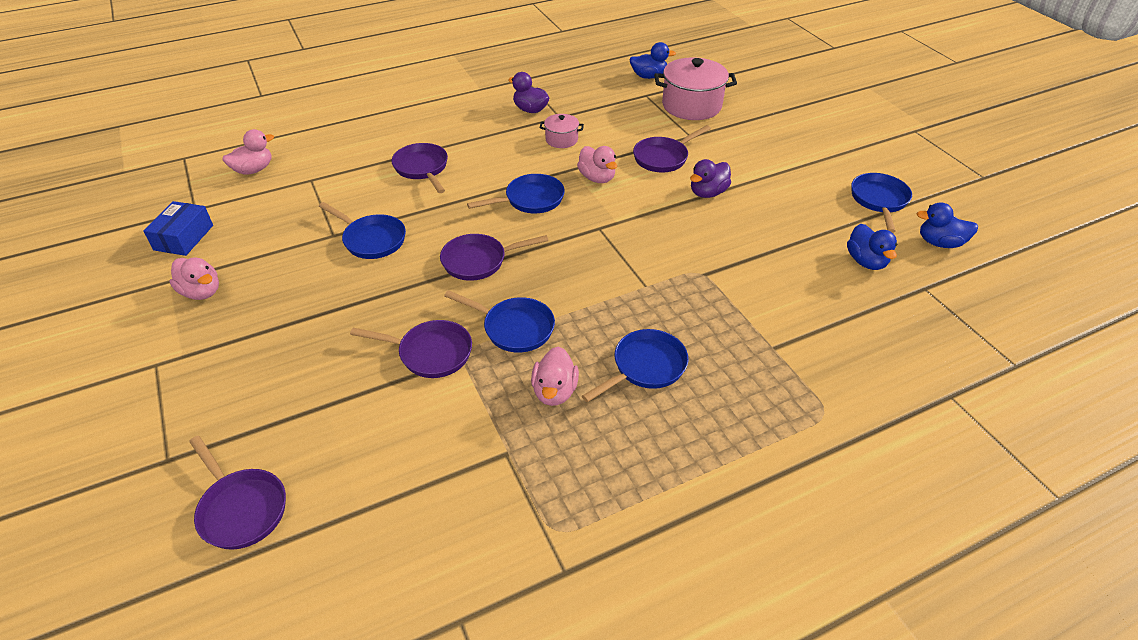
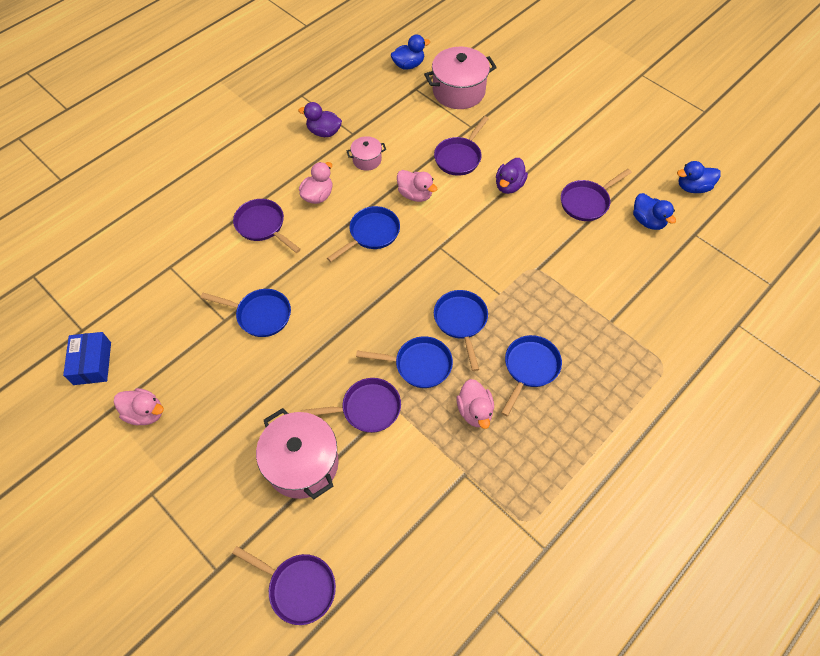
camera: 20 degrees left, 15 degrees up
pink duck [222,129,274,175] -> pink duck moved to [299,162,332,204]
purple pan [440,234,548,281] -> purple pan moved to [561,169,632,221]
blue pan [851,173,912,233] -> blue pan moved to [434,290,488,371]
none -> pink pot [256,408,339,499]

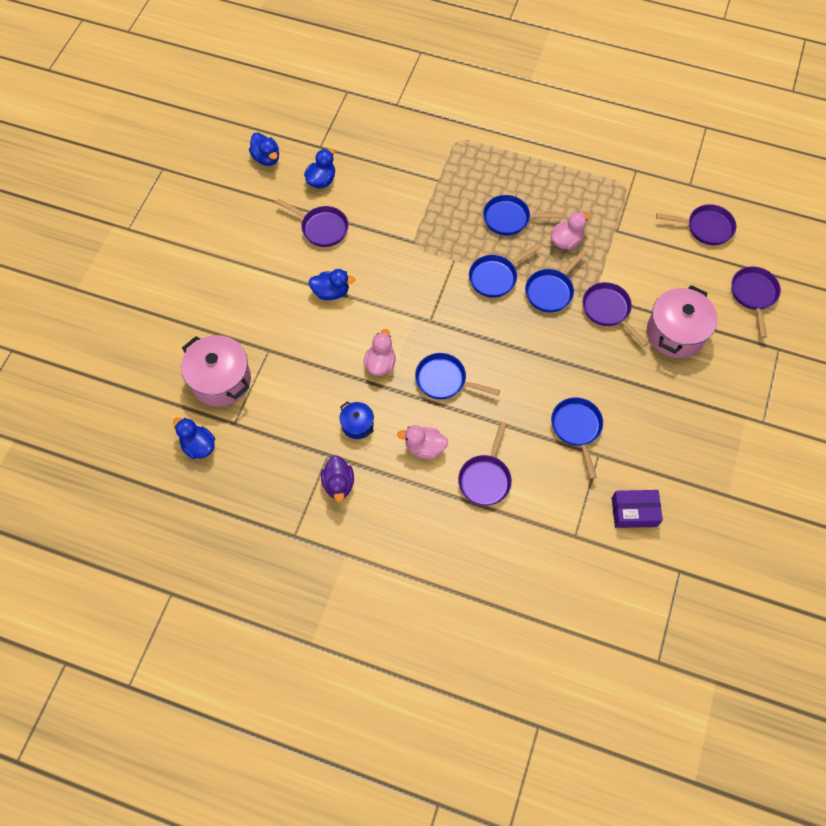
camera: 115 degrees left, 5 degrees up
blue box [63,332,111,385] -> none
pink duck [114,388,164,425] -> none
pink pot [347,136,386,171] -> blue pot [340,401,374,439]
blue pan [356,336,453,388] -> blue pan turned 120 degrees counterclockwise [525,249,587,312]
purple pan [434,116,489,176] -> purple pan moved to [656,204,736,245]
purple duck [496,158,528,194] -> blue duck [308,269,355,300]
none -> purple box [612,490,663,528]

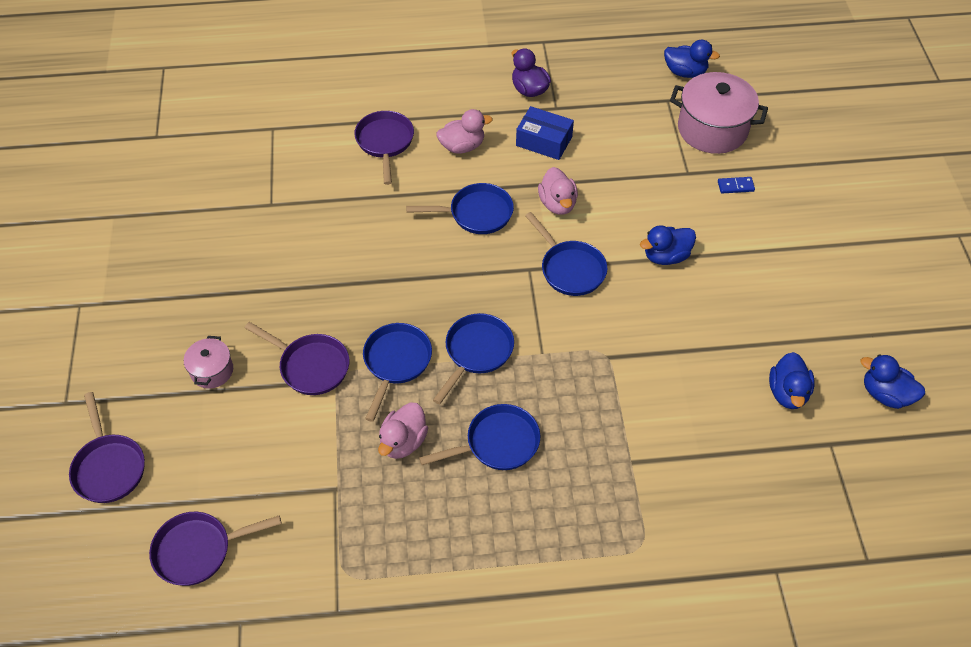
camera: 155 degrees right, 10 degrees down
purple pan [275,198,348,247] -> none
blue pot [340,401,374,439] -> blue box [516,106,574,160]
blue pan [551,397,603,479] -> blue pan moved to [525,212,607,296]
purple box [612,490,663,528] -> none
pink pot [647,285,718,358] -> pink pot [184,336,233,389], size x0.52
none -> blue domino [718,177,755,194]

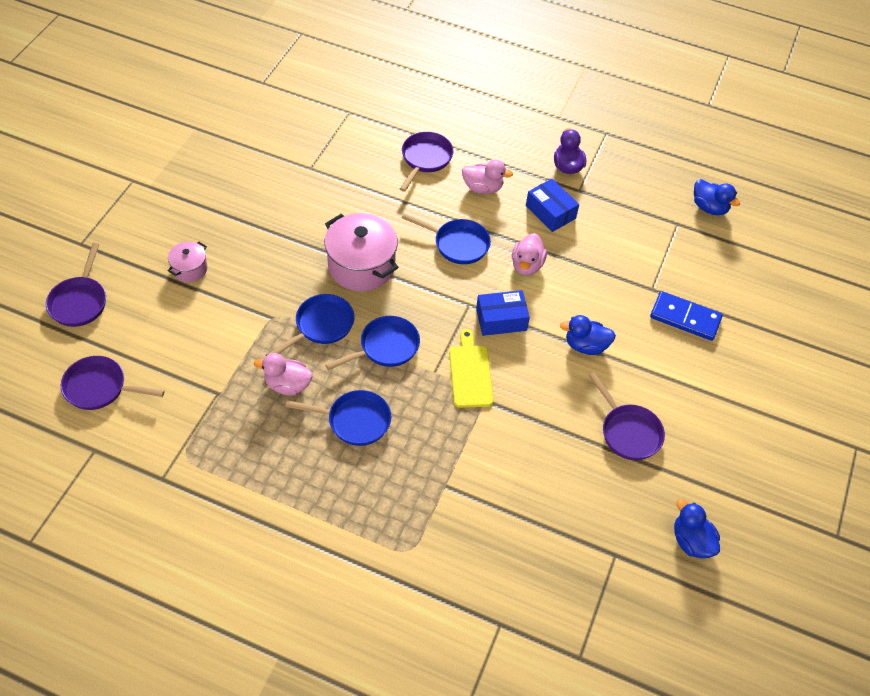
camera: 25 degrees right, 0 degrees up
purple pan [245,322,349,395] -> purple pan moved to [588,372,665,460]
pink duck [378,403,428,459] -> pink duck turned 45 degrees clockwise [254,353,313,396]
blue pan [525,212,607,296] -> blue box [476,290,530,336]
pink pot [670,72,768,154] -> pink pot moved to [324,213,399,291]
blue domino [718,177,755,194] -> blue domino [650,291,723,341], size x2.06
blue duck [769,352,815,409] -> none
none -> yellow cutting board [449,329,494,408]

